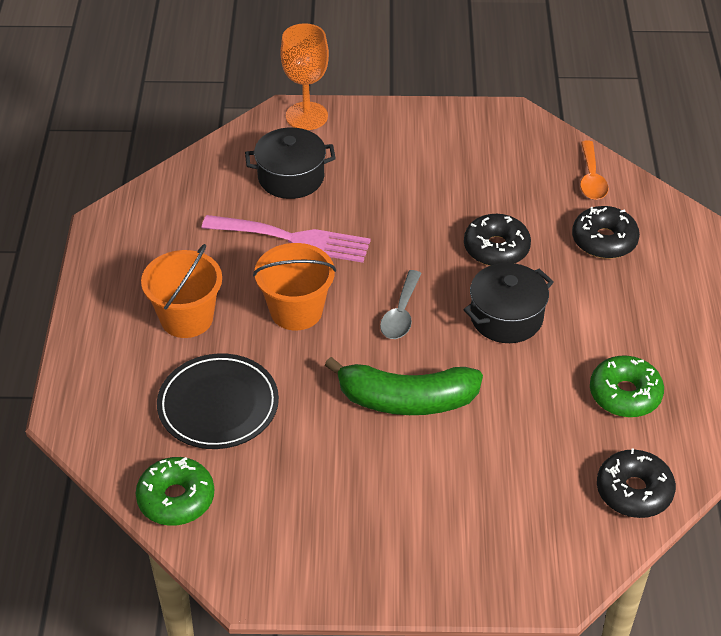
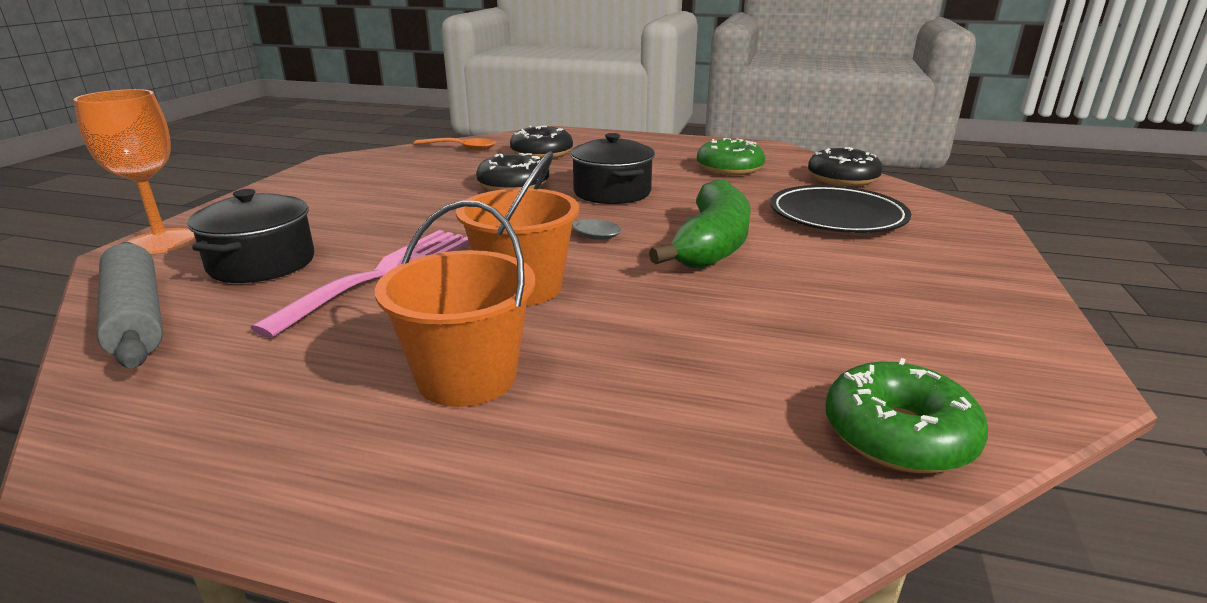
camera: 75 degrees left, 20 degrees down
black plate [157,353,279,449] -> black plate moved to [770,185,911,233]
none -> grey rolling pin [96,242,163,368]

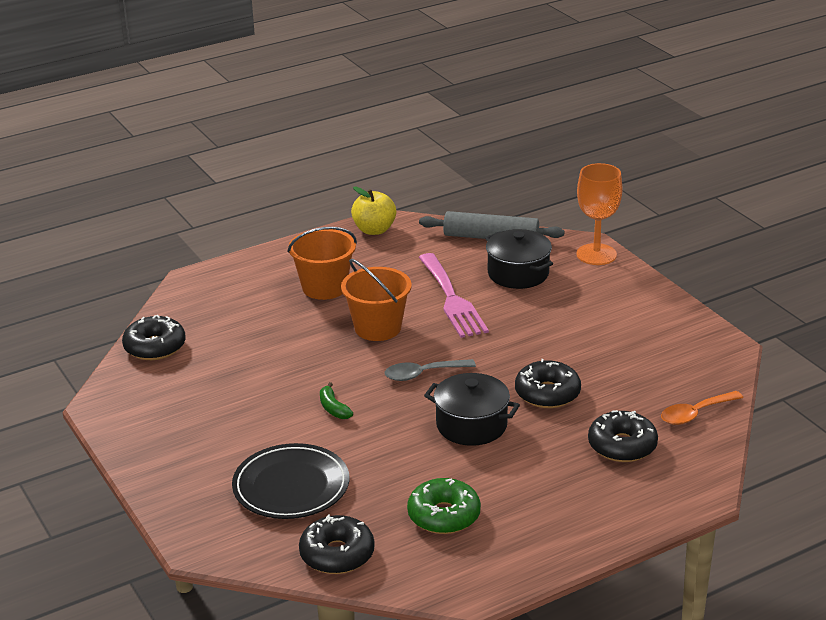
camera: 135 degrees right, 5 degrees up
green banana [649,179,751,269] -> green banana [320,382,353,419], size x0.42
green donut [825,358,988,473] -> black donut [122,315,186,360]
none -> yellow apple [351,187,396,235]

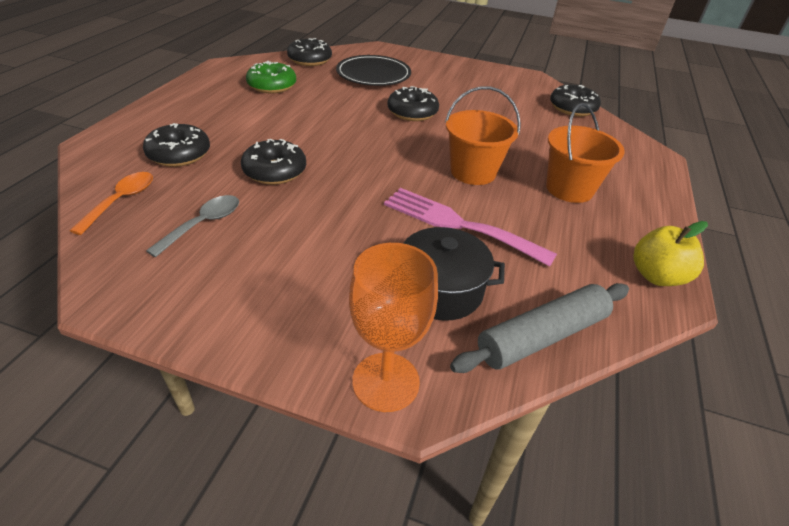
camera: 135 degrees right, 10 degrees up
green banana [320,382,353,419] -> black donut [388,86,439,121]
grey spoon [385,359,476,381] -> grey spoon moved to [146,195,239,257]
black pot [424,373,520,446] -> none

